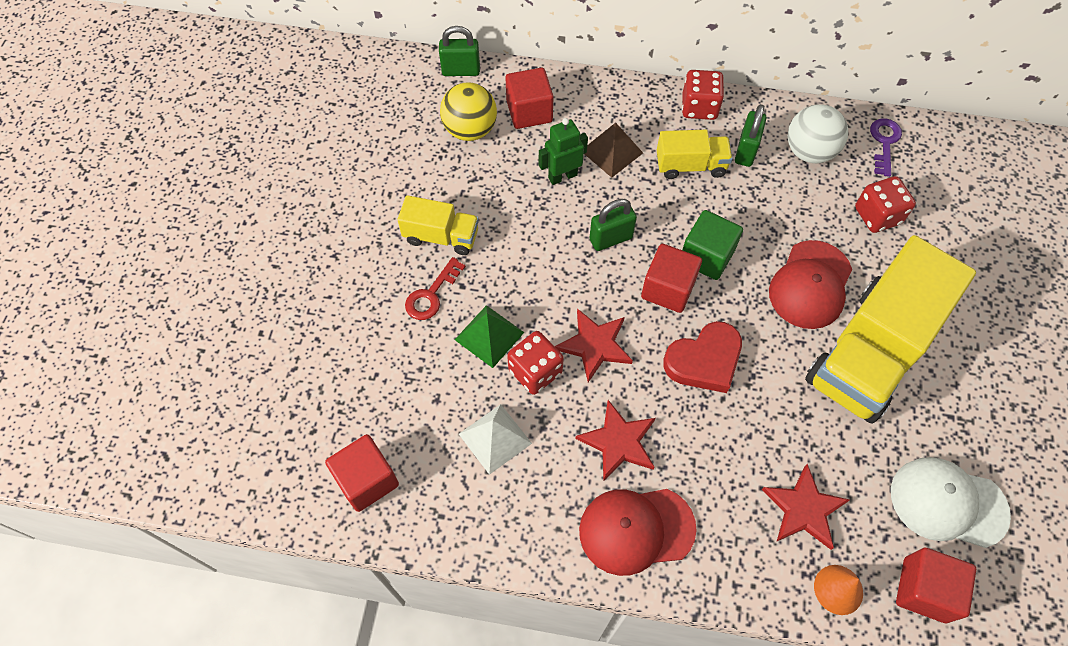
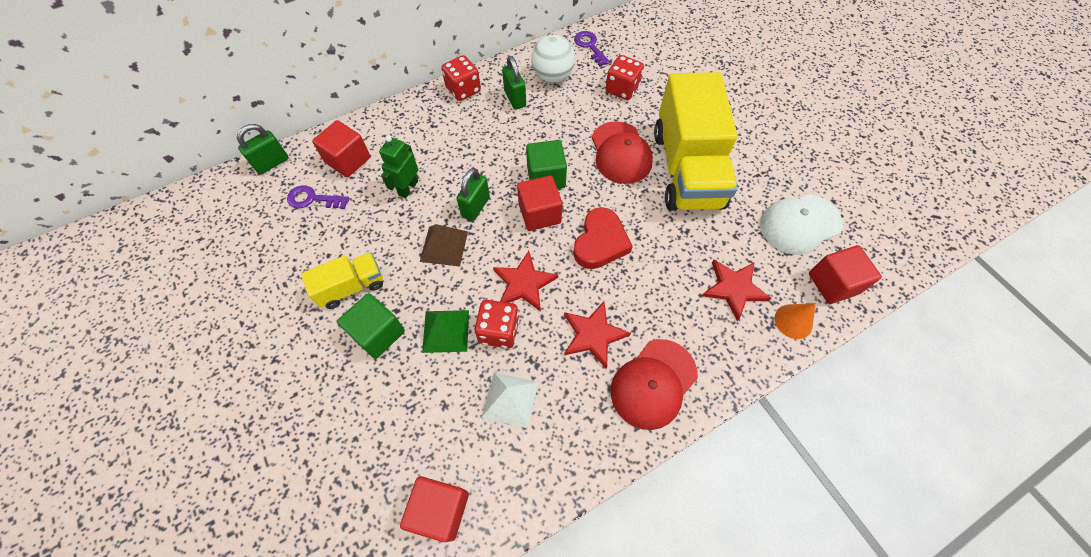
camera: 40 degrees left, 0 degrees up
red key [405,257,466,320] -> green cube [337,293,405,359]
yellow ball [440,82,497,141] -> purple key [287,185,350,209]
brown pyramid [585,123,643,178] -> brown pyramid moved to [420,224,468,267]
yellow truck [657,130,733,179] -> none

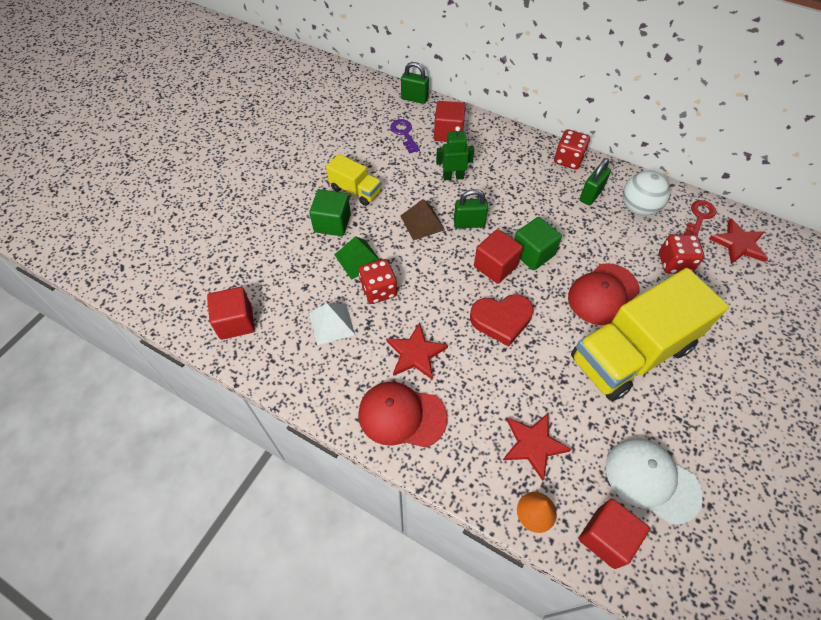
camera: 60 degrees right, 5 degrees down
red star [493,251,558,312] -> red star moved to [709,218,768,264]
purple key [574,31,610,66] -> red key [684,200,716,235]

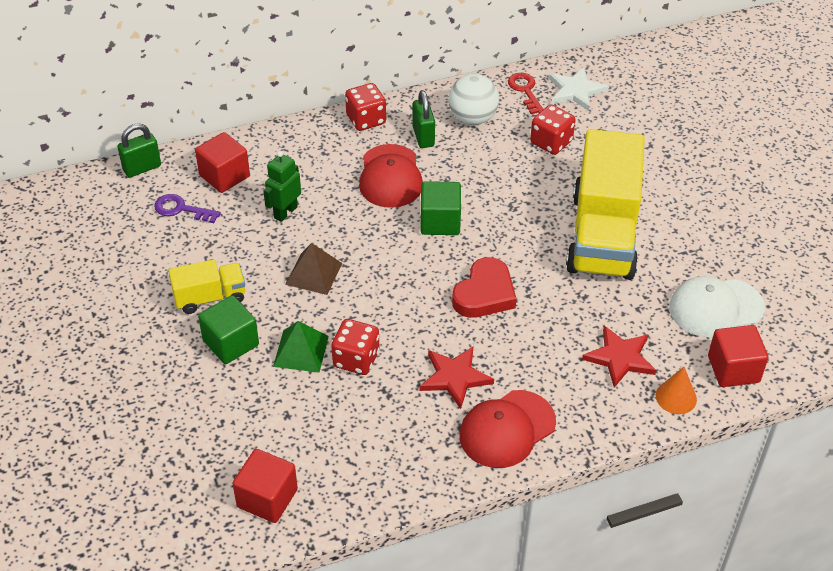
camera: 50 degrees left, 10 degrees down
white pyramid [309,303,355,345] -> none
green padlock [454,189,488,229] -> none
red cube [474,229,523,284] -> none
red cap [568,263,640,325] -> red cap moved to [359,144,423,208]
red star [709,218,768,264] -> white star [549,67,609,111]

